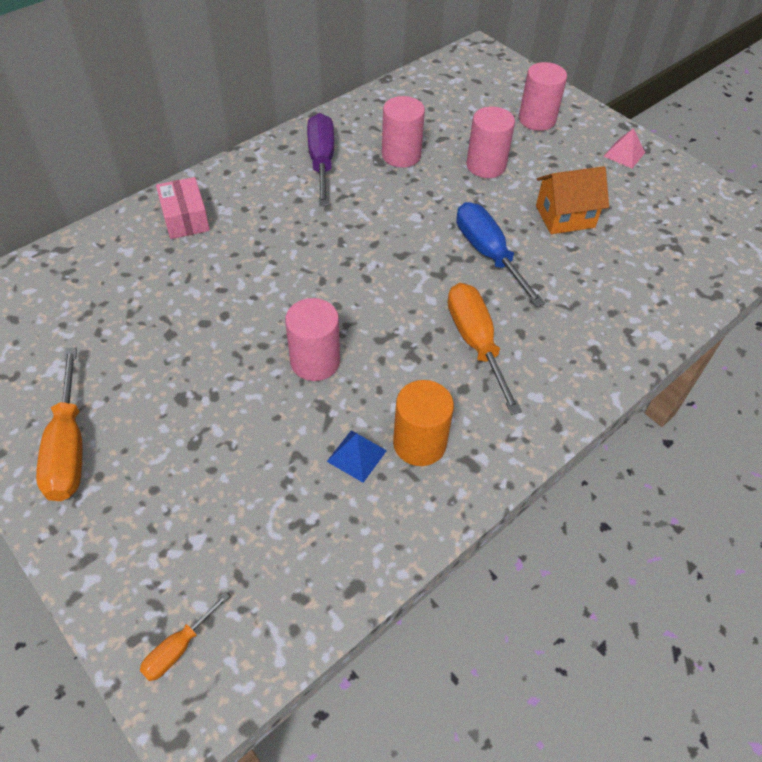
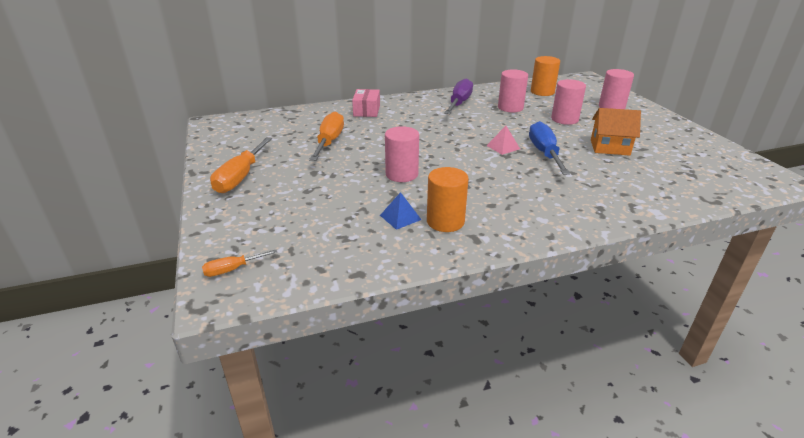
camera: 25 degrees right, 20 degrees down
orange screwdriver [447,283,522,415] -> orange screwdriver moved to [309,112,344,161]
pink pyramid [603,128,645,168] -> pink pyramid moved to [486,126,520,155]
none -> orange cylinder [531,56,560,96]

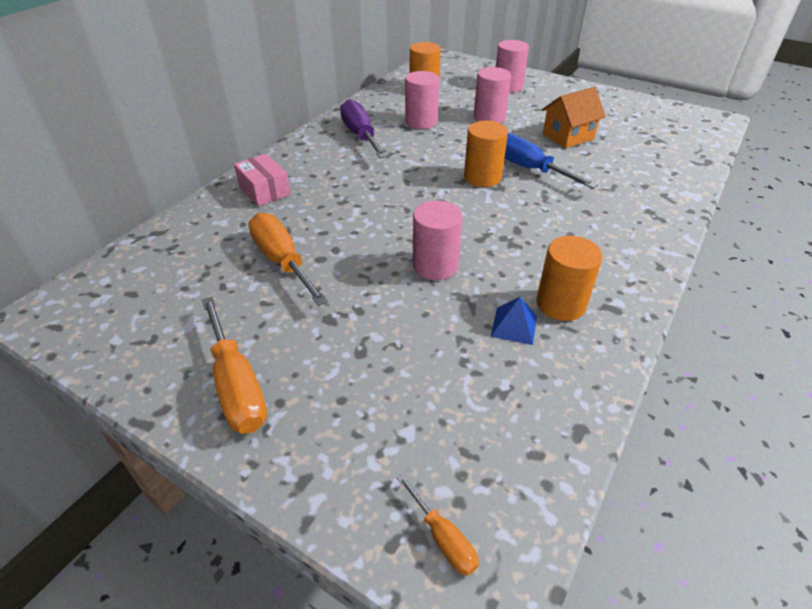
camera: 40 degrees left, 10 degrees up
orange screwdriver [202,250,277,277] -> orange screwdriver turned 60 degrees counterclockwise [397,474,479,576]
pink pyramid [486,126,520,155] -> orange cylinder [464,121,508,187]

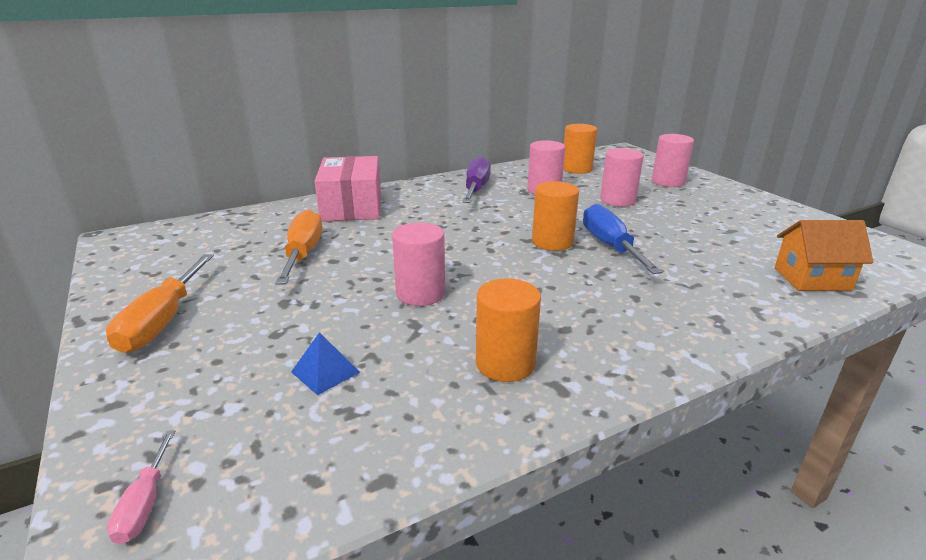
camera: 30 degrees right, 15 degrees down
pink box [234,154,291,206] -> pink box [314,156,381,222], size x1.70
orange screwdriver [397,474,479,576] -> pink screwdriver [107,430,175,544]
blue pyramid [491,297,537,345] -> blue pyramid moved to [291,332,360,395]
orange house [542,87,606,148] -> orange house moved to [775,220,873,291]

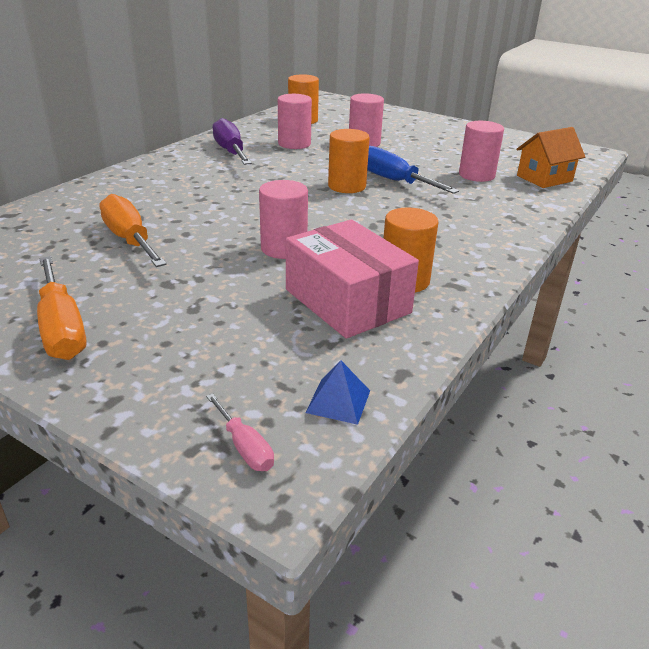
camera: 30 degrees left, 5 degrees up
blue pyramid [291,332,360,395] -> blue pyramid moved to [306,360,370,425]
pink box [314,156,381,222] -> pink box moved to [286,220,419,339]
pink cylinder [652,134,694,187] -> pink cylinder moved to [459,121,504,182]

